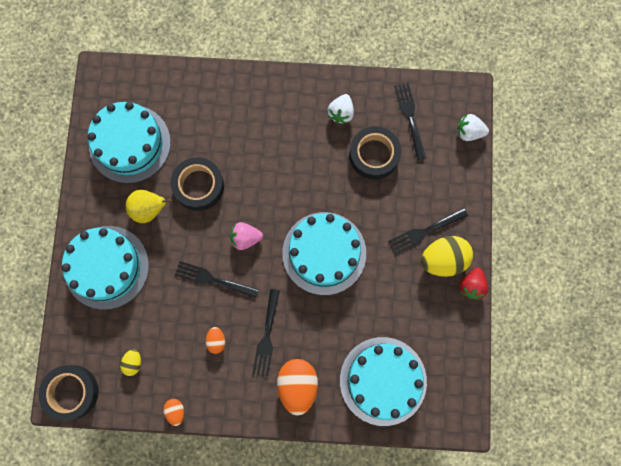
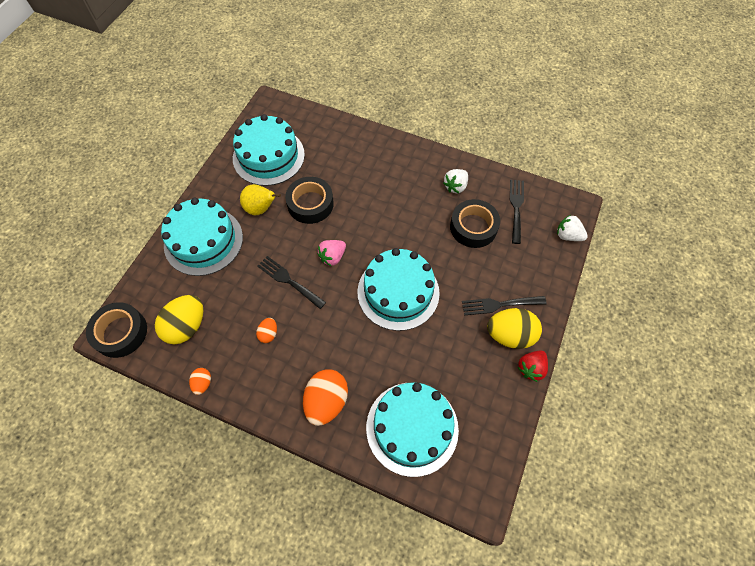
camera: 20 degrees right, 15 degrees down
yellow egg [120,349,141,376] -> yellow egg [155,295,203,344], size x2.03
pink strawberry [230,222,263,250] -> pink strawberry turned 60 degrees counterclockwise [317,240,346,266]
black fork [252,289,280,377] -> none

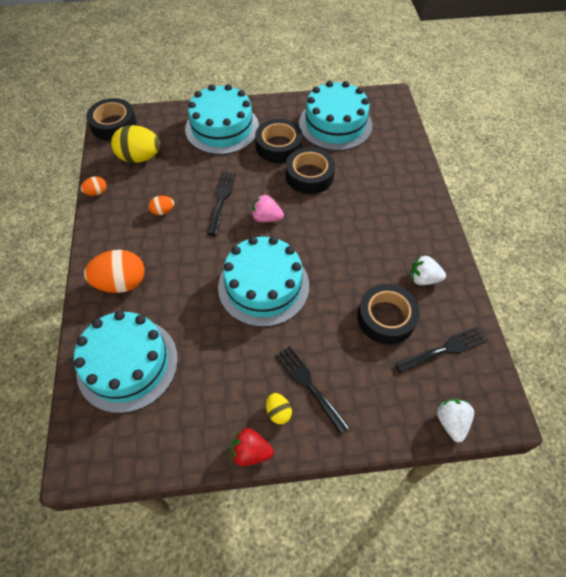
camera: 60 degrees right, 5 degrees down
yellow pear [240,184,281,215] -> black tape [255,119,303,163]
yellow egg [487,308,542,349] -> yellow egg [266,393,292,424], size x0.49

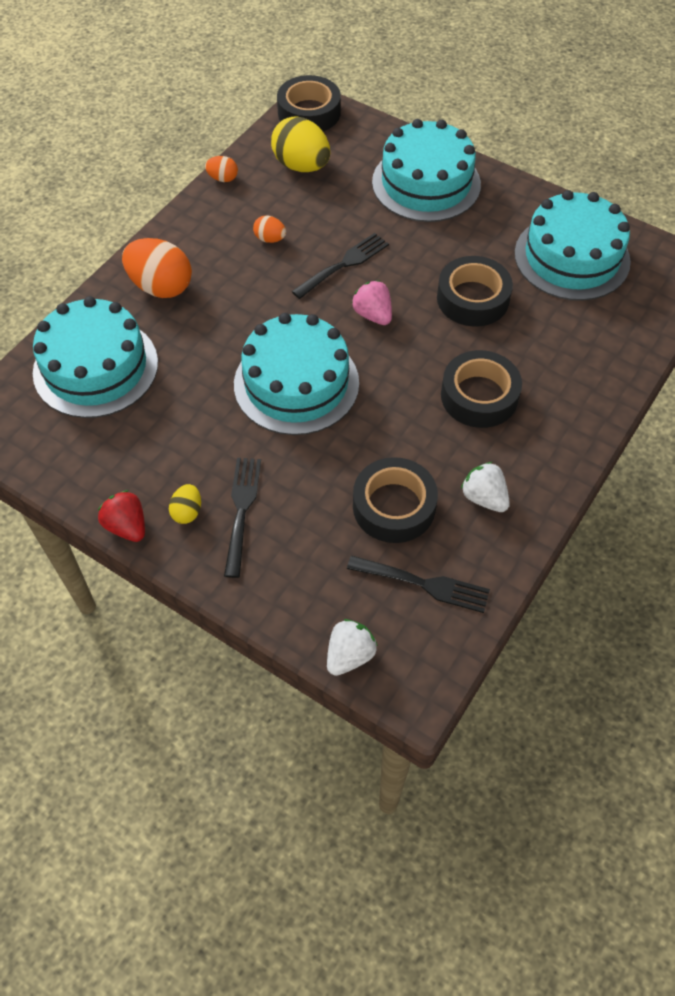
camera: 40 degrees right, 0 degrees up
black tape [255,119,303,163] -> black tape moved to [441,350,522,428]

